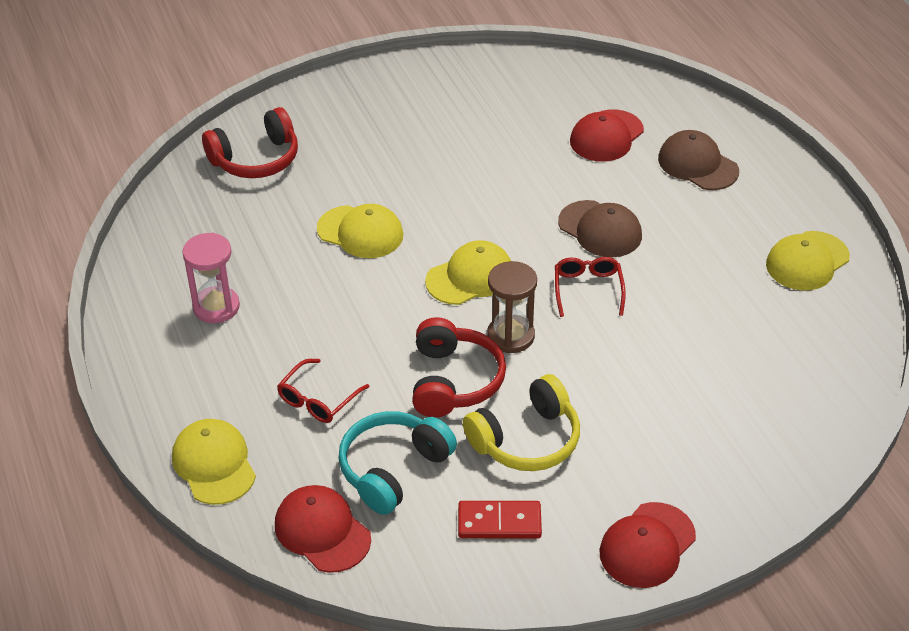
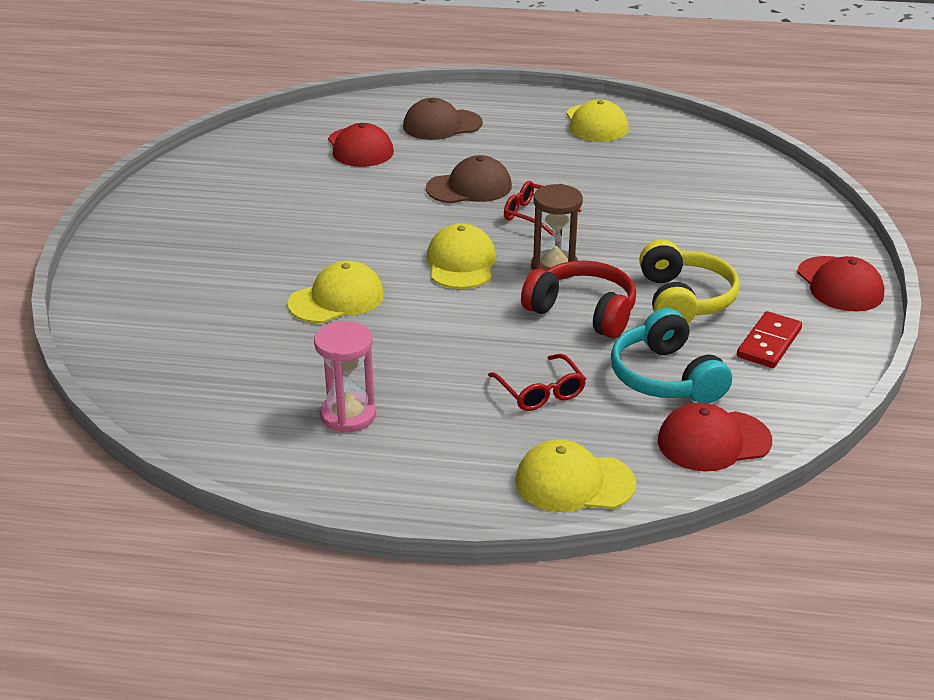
camera: 60 degrees left, 10 degrees down
red headphones [202,107,298,178] -> none

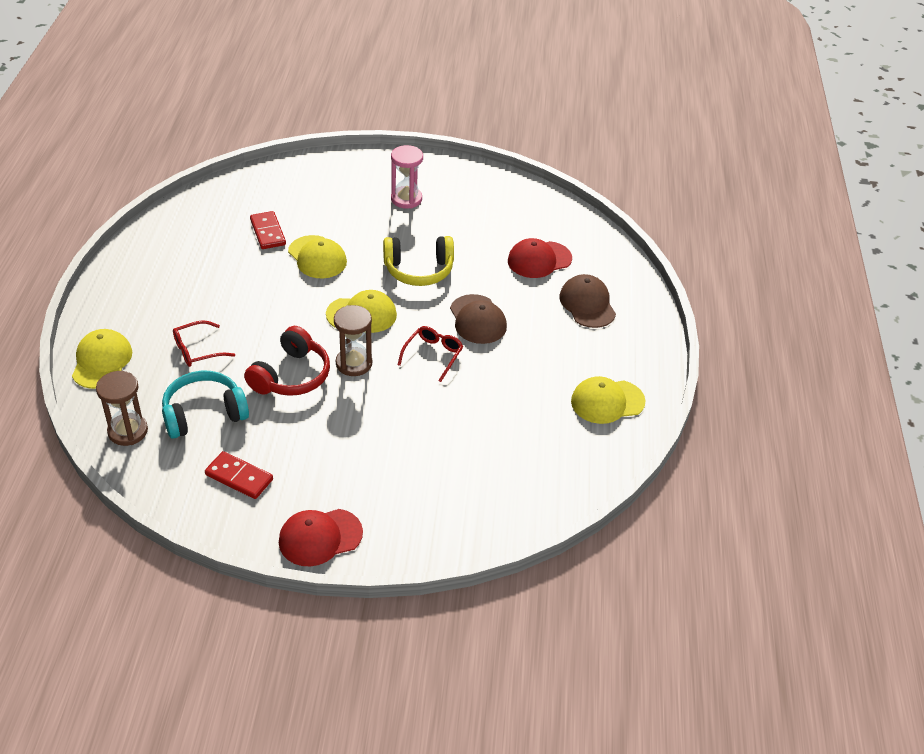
camera: 85 degrees right, 10 degrees up
pink hourglass [314,321,376,433] -> pink hourglass moved to [391,145,423,209]
yellow headphones [639,239,740,323] -> yellow headphones moved to [383,236,454,286]
red cap [658,403,772,471] -> brown hourglass [96,371,148,446]
none -> red domino [250,211,286,249]

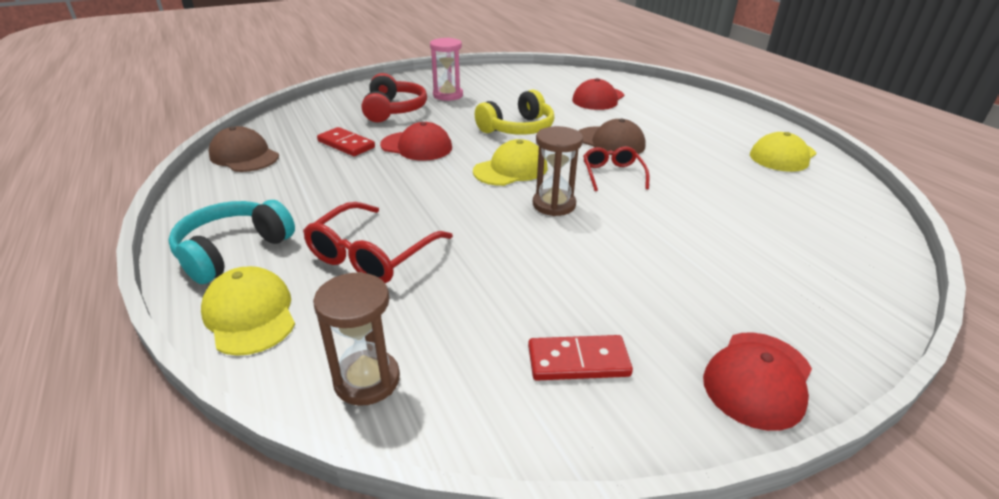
camera: 30 degrees left, 10 degrees down
turquoise headphones [162,371,249,439] -> turquoise headphones moved to [168,200,295,284]
red glasses [173,320,235,367] -> red glasses [303,202,453,283], size x1.57
red headphones [244,326,330,396] -> red headphones moved to [362,73,427,122]
yellow cap [288,235,347,278] -> red cap [380,122,452,160]
brown cap [559,274,616,328] -> brown cap moved to [209,126,279,172]

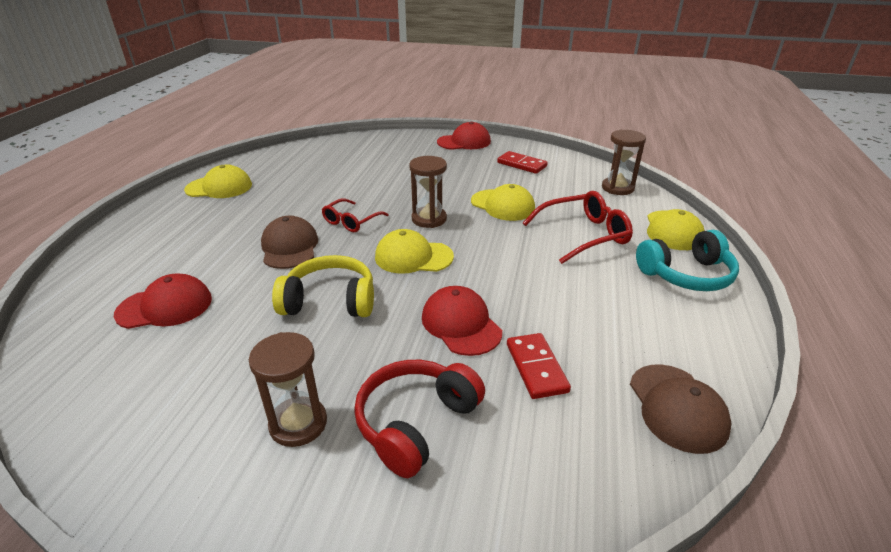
camera: 140 degrees left, 0 degrees up
pink hourglass [430,38,463,101] -> brown hourglass [249,332,327,447]
none -> yellow cap [471,184,535,221]

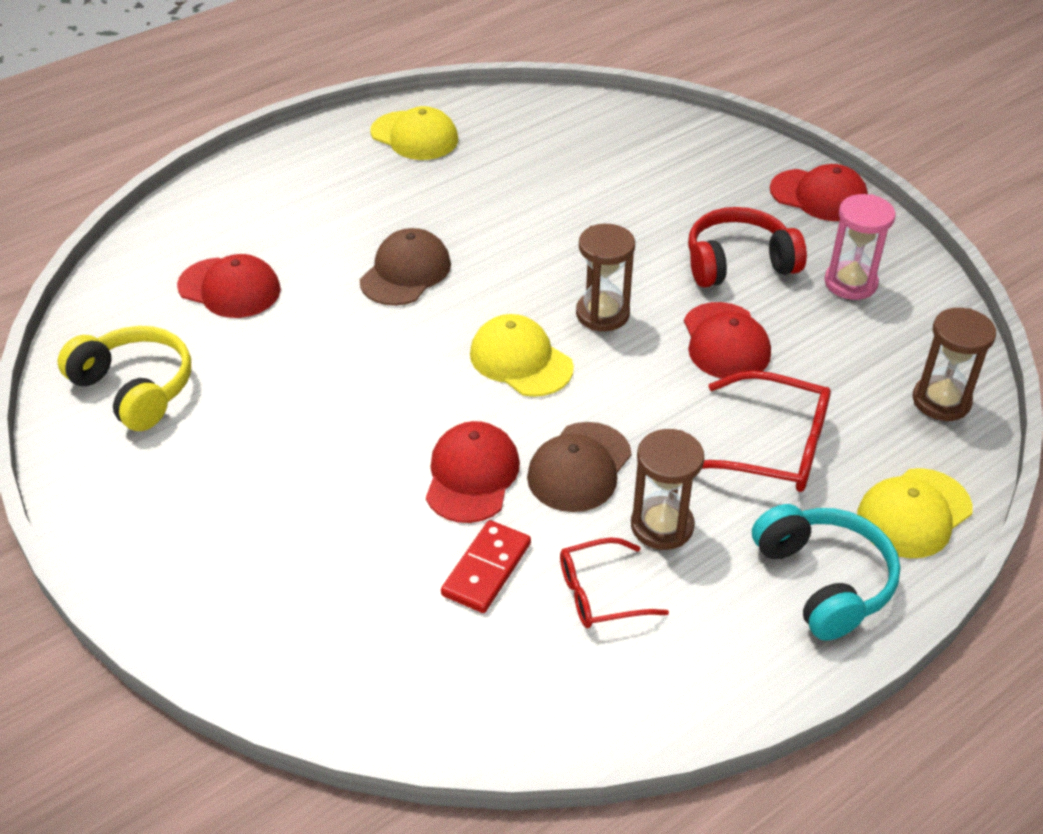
camera: 40 degrees right, 10 degrees up
brown hourglass [249,332,327,447] -> brown hourglass moved to [631,429,704,550]
yellow headphones [272,255,374,317] -> yellow headphones moved to [58,326,191,431]
red glasses [322,198,389,232] -> red glasses moved to [560,537,669,628]
red headphones [354,360,485,478] -> red headphones moved to [688,207,807,287]
yellow cap [471,184,535,221] -> red cap [684,302,771,379]
red domino [497,151,548,174] -> pink hourglass [825,194,896,300]
brown cap [630,364,732,454] -> brown cap moved to [527,422,632,512]
turquoise headphones [636,230,739,291] -> turquoise headphones turned 135 degrees counterclockwise [752,504,901,641]

